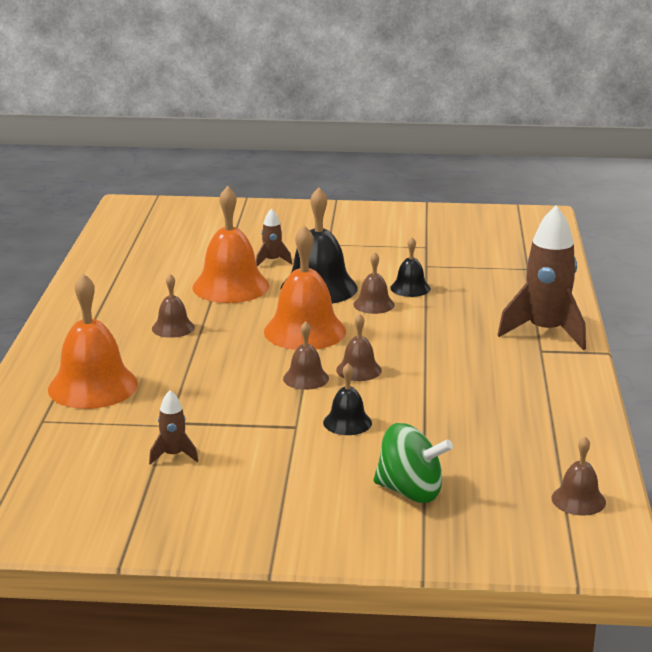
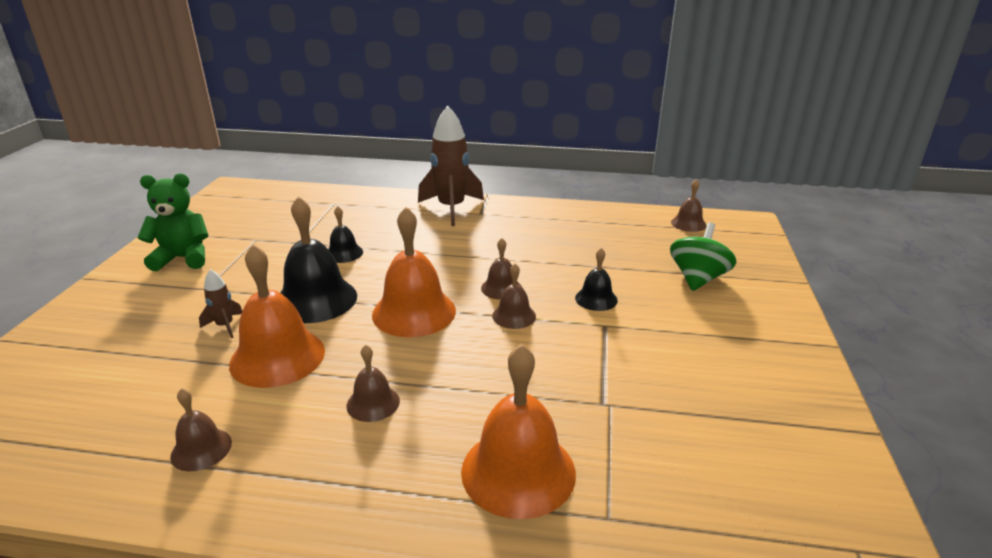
camera: 85 degrees left, 5 degrees up
brown rocket [149,390,198,465] -> none
brown bell [353,252,395,314] -> brown bell moved to [170,388,232,472]
none -> green teddy bear [137,173,209,271]

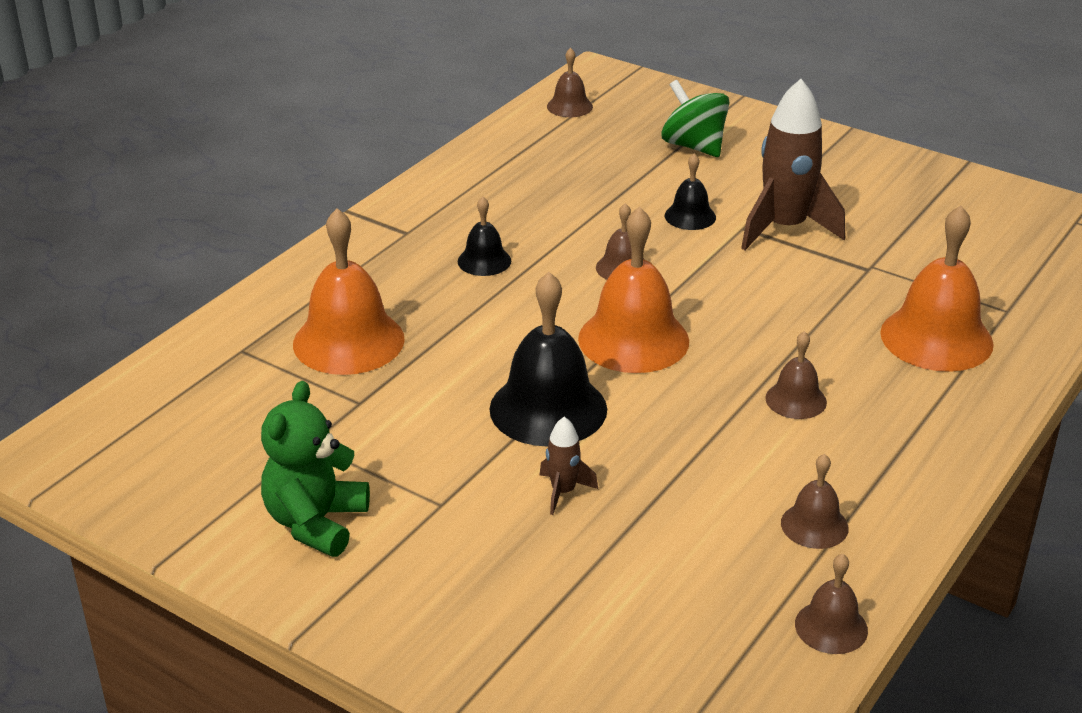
camera: 65 degrees left, 5 degrees up
orange bell [229,244,325,388] -> orange bell moved to [293,208,405,375]
black bell [328,206,363,263] -> black bell moved to [457,197,511,276]
brown rocket [418,106,484,226] -> brown rocket moved to [741,79,845,250]
brown bell [492,264,536,329] -> brown bell moved to [795,554,868,654]

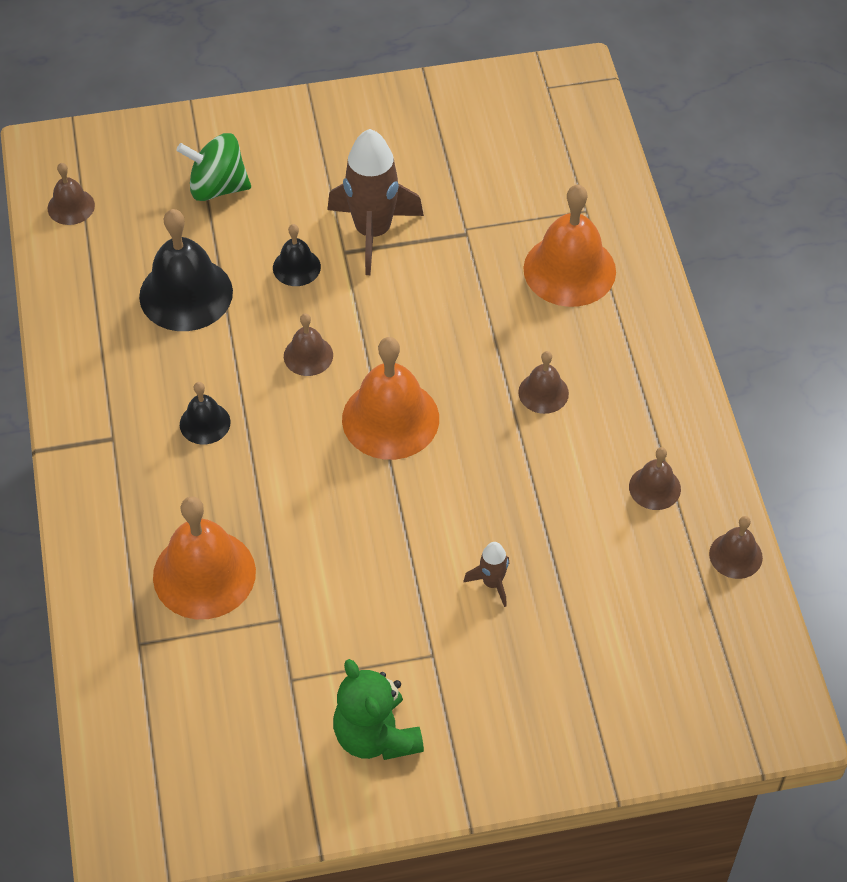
camera: 45 degrees left, 20 degrees up
black bell [490,272,607,447] -> black bell moved to [139,209,233,331]

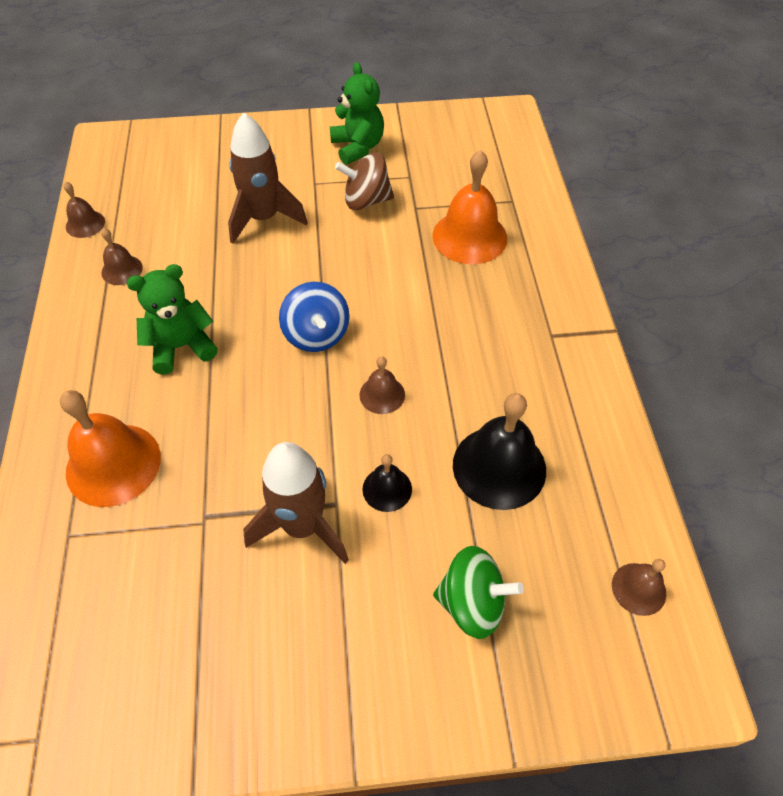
camera: 175 degrees left, 0 degrees up
black bell [180,382,230,445] -> none
orange bell [342,337,439,460] -> blue spinning top [279,282,349,352]
brown rocket [463,542,509,607] -> brown rocket [228,113,308,244], size x2.14
brown bell [518,351,569,414] -> green teddy bear [127,264,218,375]
none -> brown spinning top [335,152,394,210]

